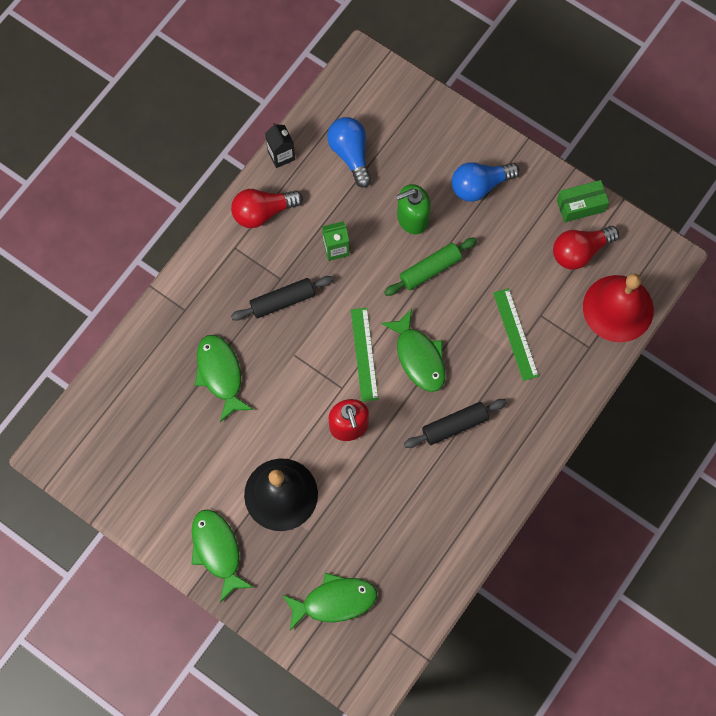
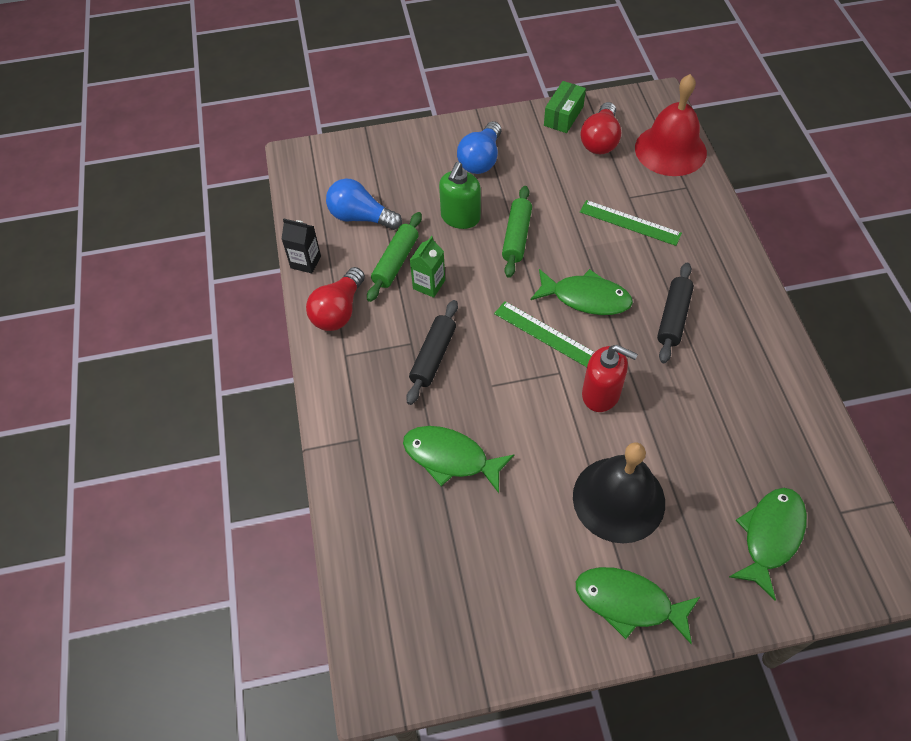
camera: 45 degrees left, 15 degrees down
none -> green rolling pin [367,212,422,302]

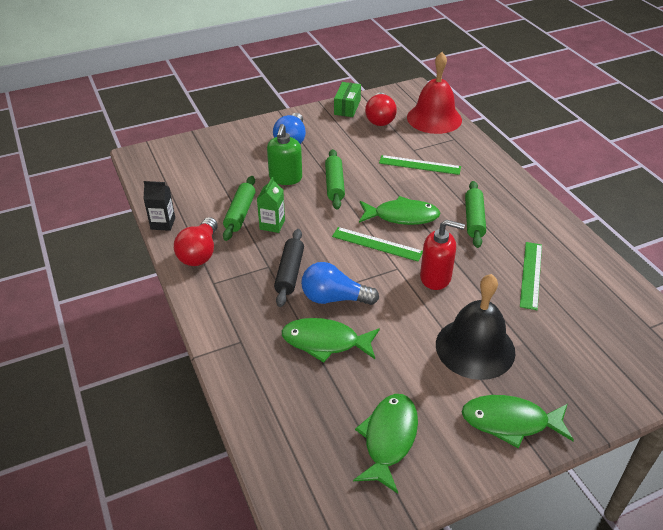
camera: 15 degrees left, 15 degrees down
blue light bulb [326,178,402,230] -> blue light bulb moved to [301,262,379,305]
black rolling pin [657,263,694,363] -> green rolling pin [465,181,486,248]
green fish [729,488,807,600] -> green fish moved to [353,394,418,494]
none -> green ruler [520,242,542,310]

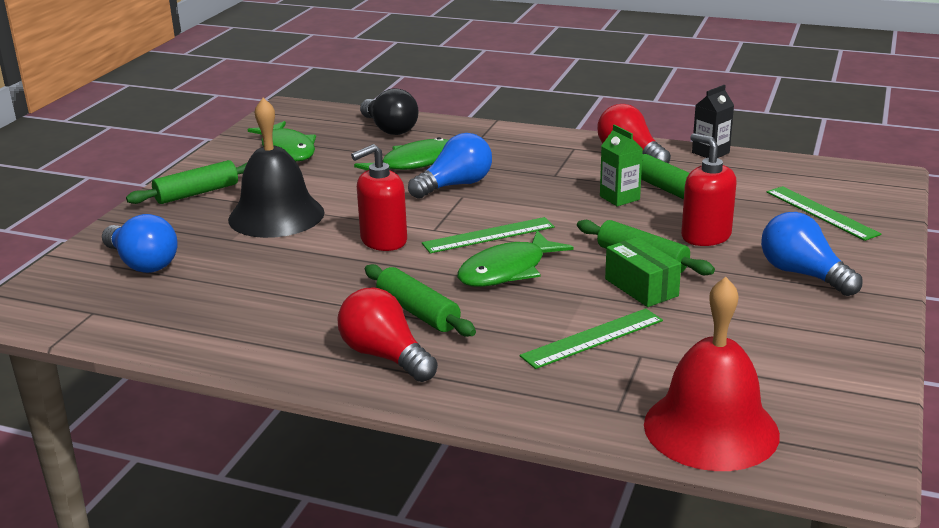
camera: 135 degrees right, 15 degrees down
green soap dispenser [267,124,302,185] -> red soap dispenser [681,133,737,246]
black rolling pin [274,229,304,307] -> none
green box [334,82,361,117] -> green box moved to [605,237,681,307]
red light bulb [365,92,397,126] -> red light bulb moved to [338,288,438,382]
green fish [462,395,574,449] -> green rolling pin [126,160,247,204]
green ruler [520,242,542,310] -> green ruler moved to [767,186,881,241]
none -> blue light bulb [102,214,178,273]
none -> black light bulb [360,88,419,135]

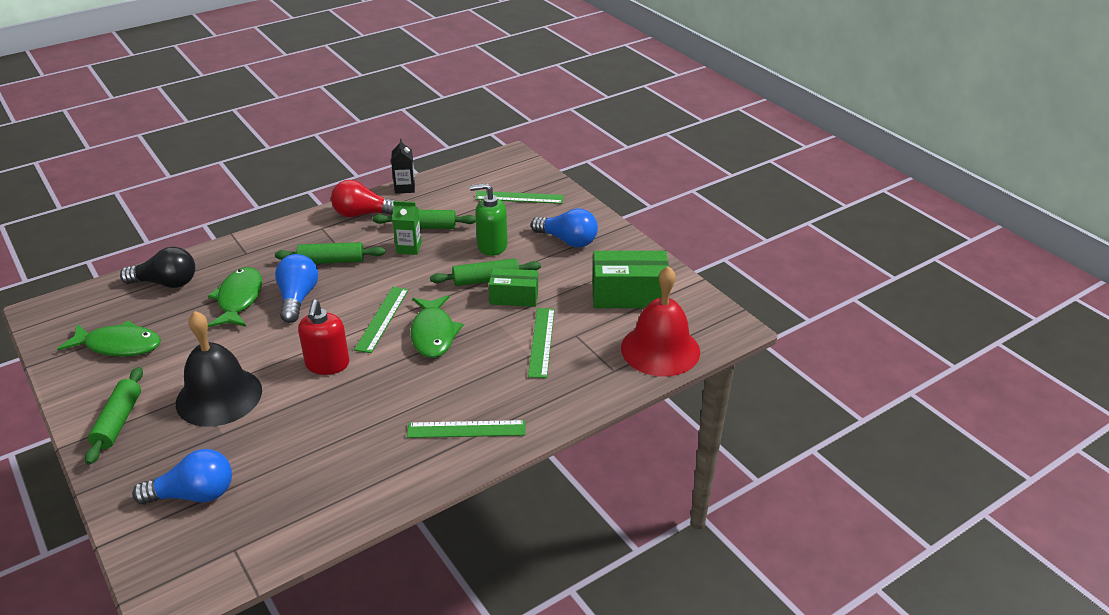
camera: 55 degrees left, 10 degrees up
red light bulb [338,288,438,382] -> green ruler [407,420,526,438]
green rolling pin [365,264,476,337] -> green rolling pin moved to [275,242,386,264]
red soap dispenser [681,133,737,246] -> green soap dispenser [470,183,508,256]
blue light bulb [761,212,862,296] -> blue light bulb turned 150 degrees counterclockwise [531,208,598,247]
none -> green box [592,251,669,308]

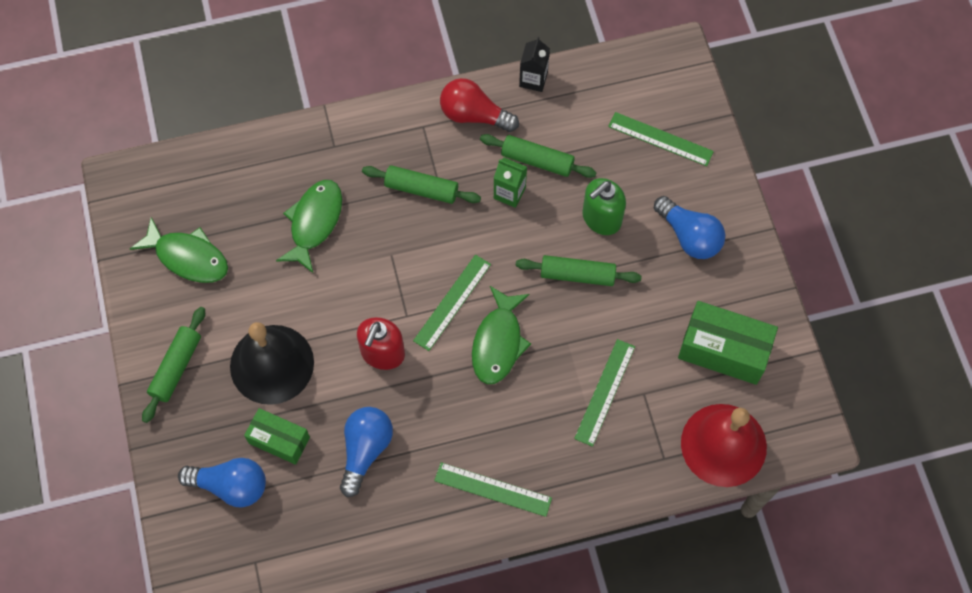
camera: 20 degrees right, 30 degrees up
black light bulb [120,247,195,288] -> none
blue light bulb [275,254,318,323] -> blue light bulb moved to [340,407,393,497]
green soap dispenser [470,183,508,256] -> green soap dispenser turned 60 degrees counterclockwise [582,178,626,235]
green box [489,268,538,307] -> green box moved to [244,408,310,465]

